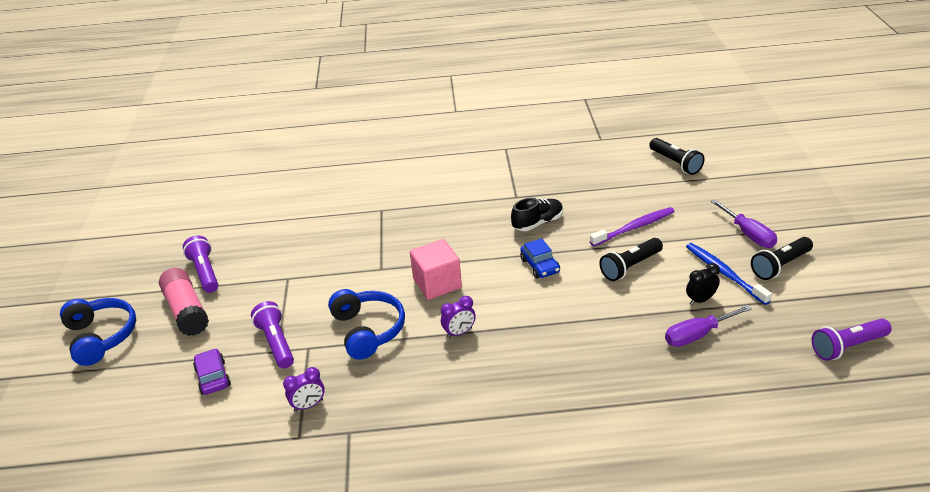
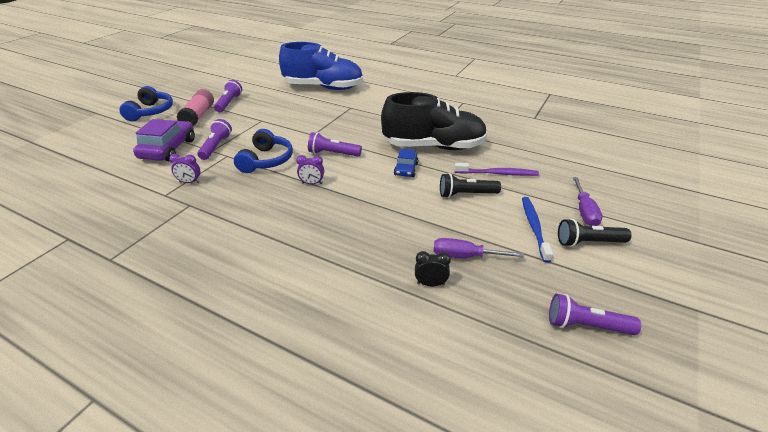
camera: 30 degrees right, 0 degrees up
purple car [193,348,231,395] -> purple car [133,119,195,162], size x1.82
pink cube [410,239,462,300] -> purple flashlight [308,132,362,157]
black shoe [511,198,563,231] -> black shoe [381,92,487,150], size x2.24
black flashlight [649,138,705,175] -> none
black clock [686,263,720,305] -> black clock moved to [415,251,451,286]
none -> blue shoe [279,42,363,90]

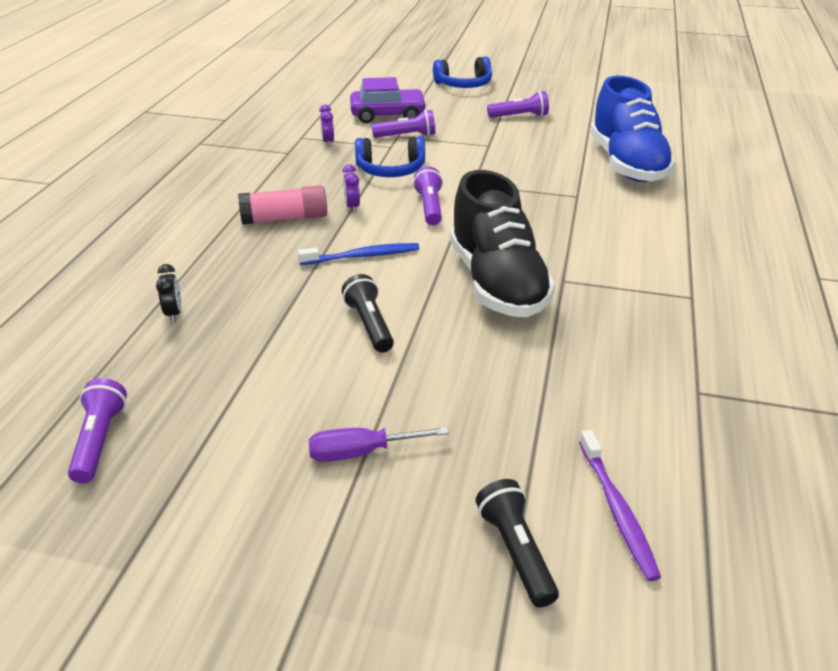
camera: 75 degrees right, 0 degrees up
pink glue stick [177,89,214,126] -> pink glue stick moved to [238,185,327,225]
blue car [394,149,418,177] -> none
purple screwdriver [433,238,524,258] -> none
purple toothbrush [454,163,539,176] -> purple toothbrush moved to [579,430,661,581]
blue toothbrush [522,197,553,263] -> blue toothbrush moved to [298,243,419,265]
black flashlight [558,219,632,247] -> black flashlight moved to [476,479,559,608]

